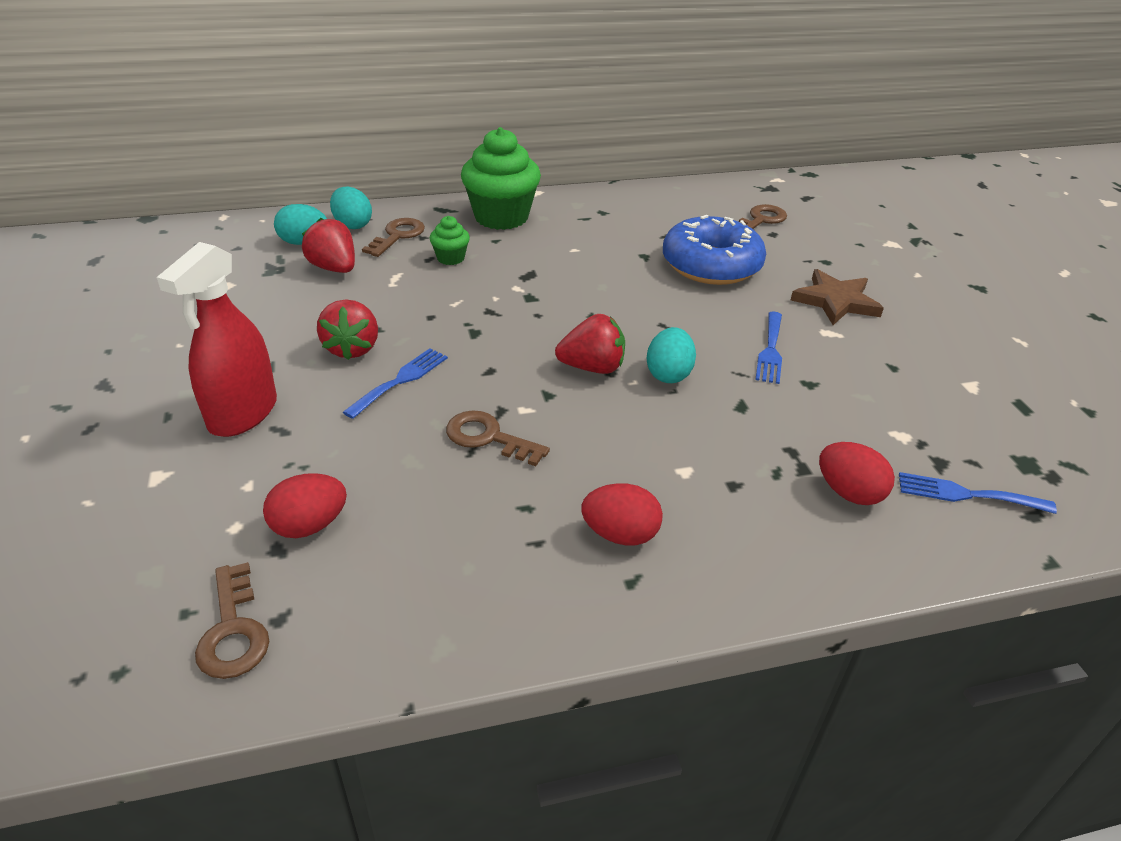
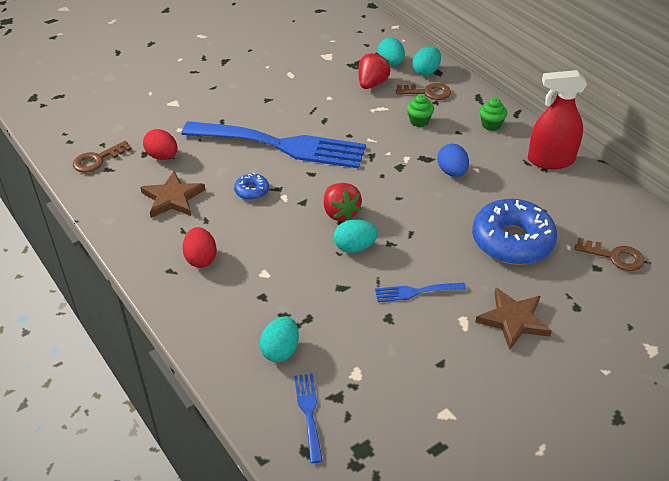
camera: 70 degrees right, 5 degrees up
red spray bottle [157,242,277,437] -> red spray bottle moved to [528,70,587,169]
red strawberry [317,299,378,360] -> none
blue fork [343,348,448,419] -> blue fork [182,121,366,169], size x2.44
brown key [446,410,550,466] -> blue donut [234,173,269,200]
green cupcake [461,127,541,230] -> green cupcake [479,98,507,131], size x0.47
red egg [819,442,895,505] -> turquoise egg [260,316,299,362]
none -> brown star [140,171,205,218]
none -> blue egg [437,144,469,177]

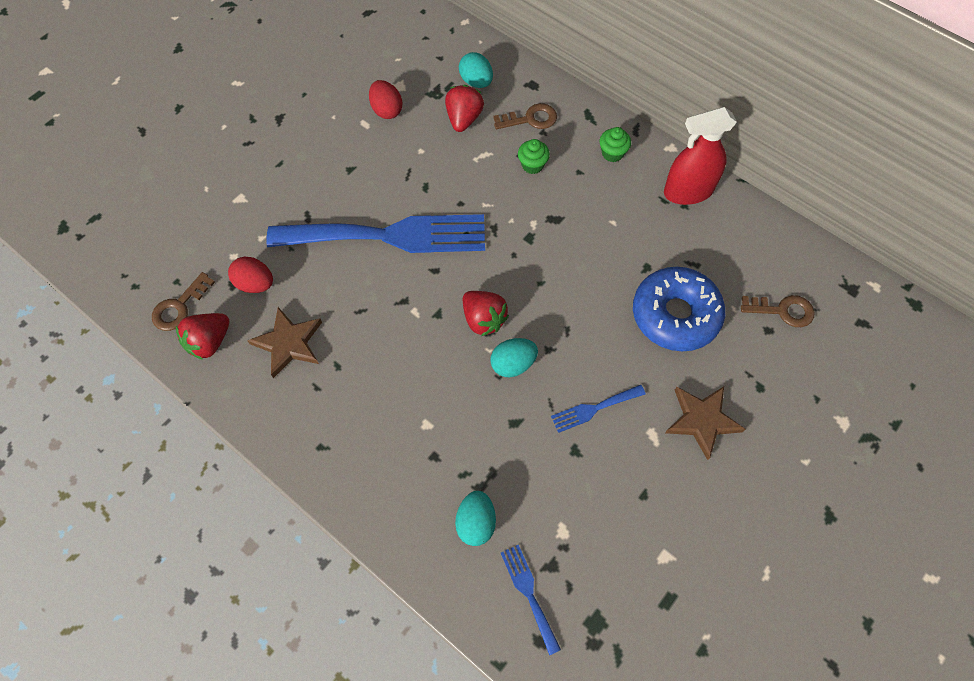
camera: 15 degrees left, 20 degrees up
red egg [182,227,217,268] -> red egg moved to [369,80,402,119]
blue donut [234,173,269,200] -> none
turquoise egg [412,46,441,76] -> none
blue egg [437,144,469,177] -> none
none -> red strawberry [176,313,229,360]

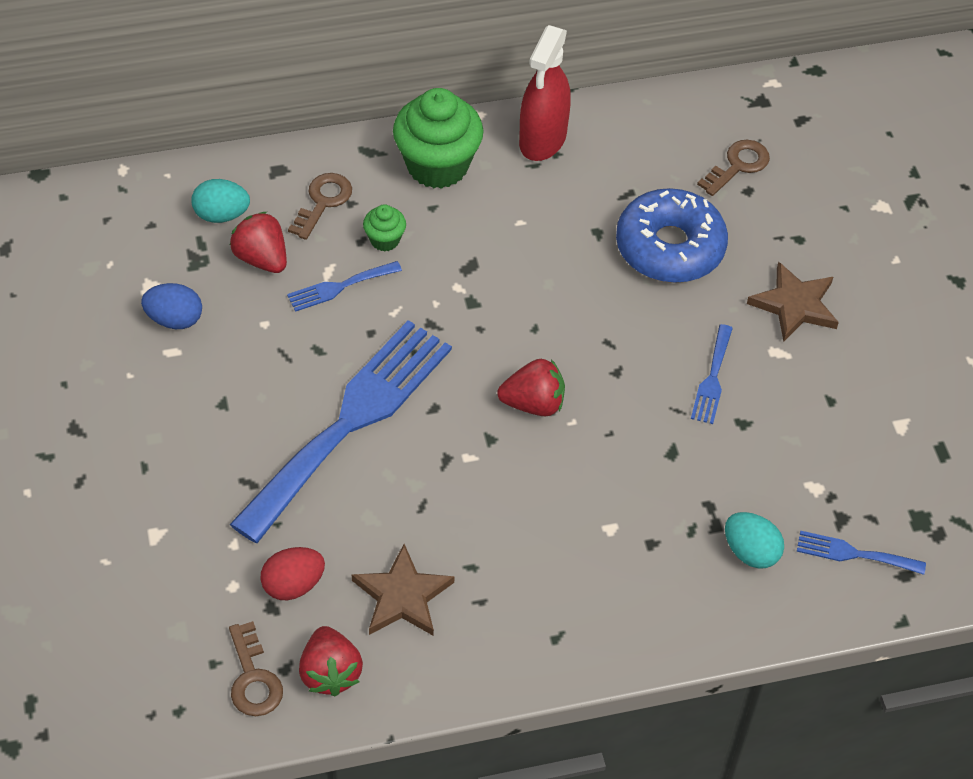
camera: 55 degrees left, 10 degrees down
red egg [369,80,402,119] -> blue egg [141,283,202,329]
turquoise egg [490,338,538,377] -> none
green cupcake [600,127,631,162] -> green cupcake [393,88,483,189], size x2.13
none -> blue fork [287,261,402,312]

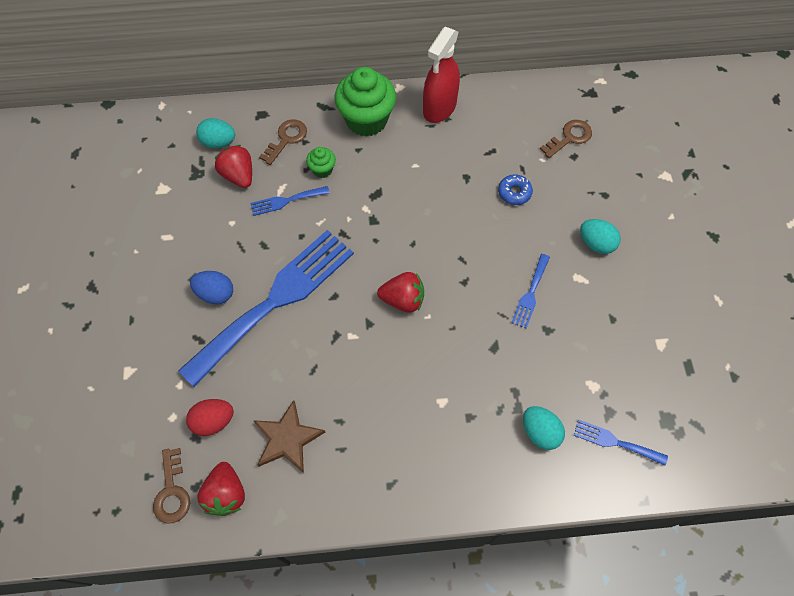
camera: 10 degrees right, 10 degrees up
blue egg [141,283,202,329] -> blue egg moved to [190,271,233,304]
blue donut [616,188,728,283] -> blue donut [498,175,533,205], size x0.45
brown star [747,262,839,342] -> turquoise egg [580,219,621,254]

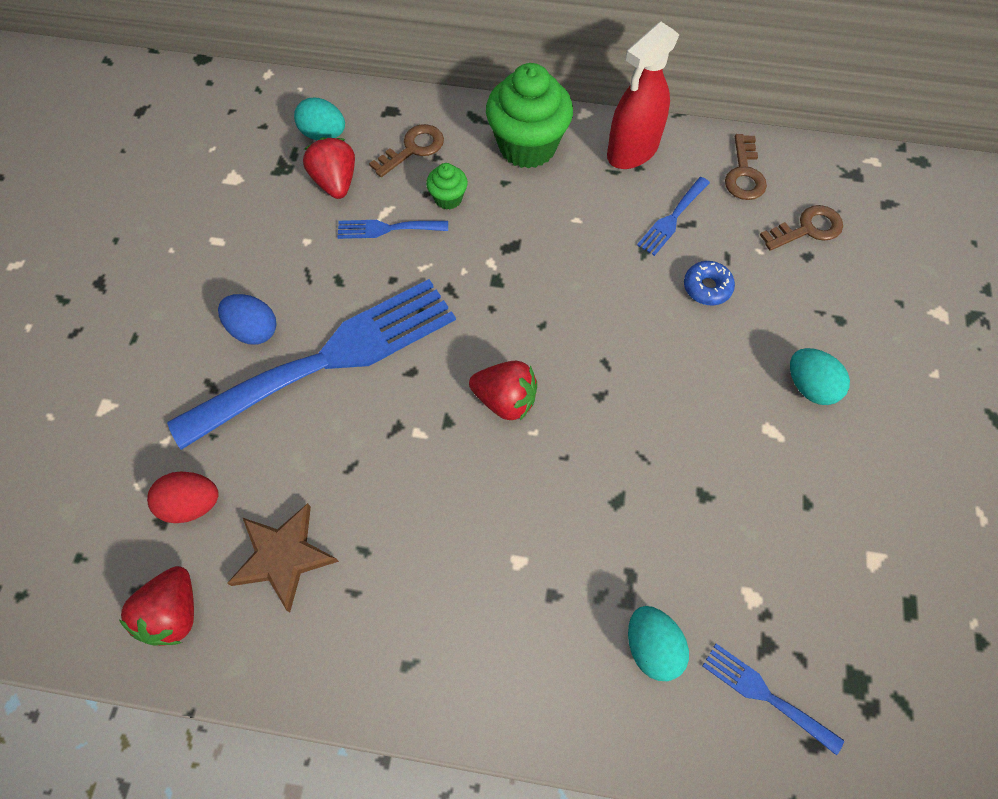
camera: 15 degrees right, 0 degrees up
brown key [153,448,190,524] -> brown key moved to [725,134,767,200]
blue fork [511,254,550,329] -> blue fork moved to [637,177,710,256]

